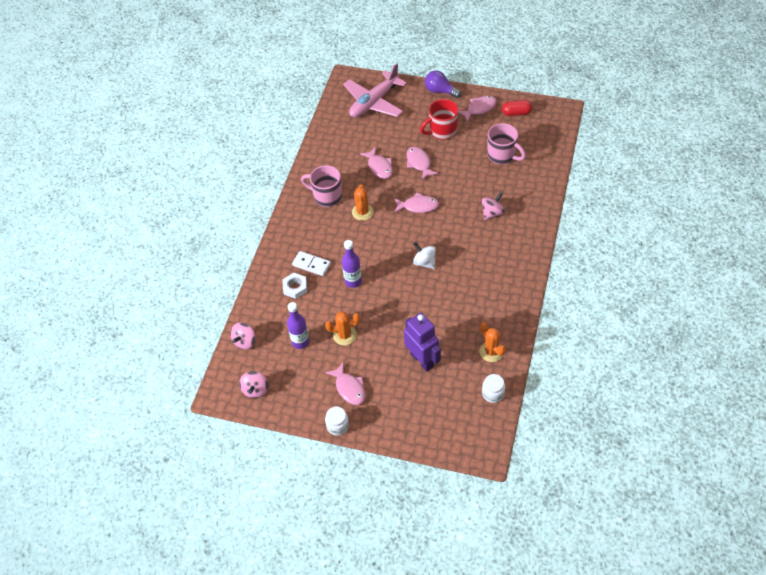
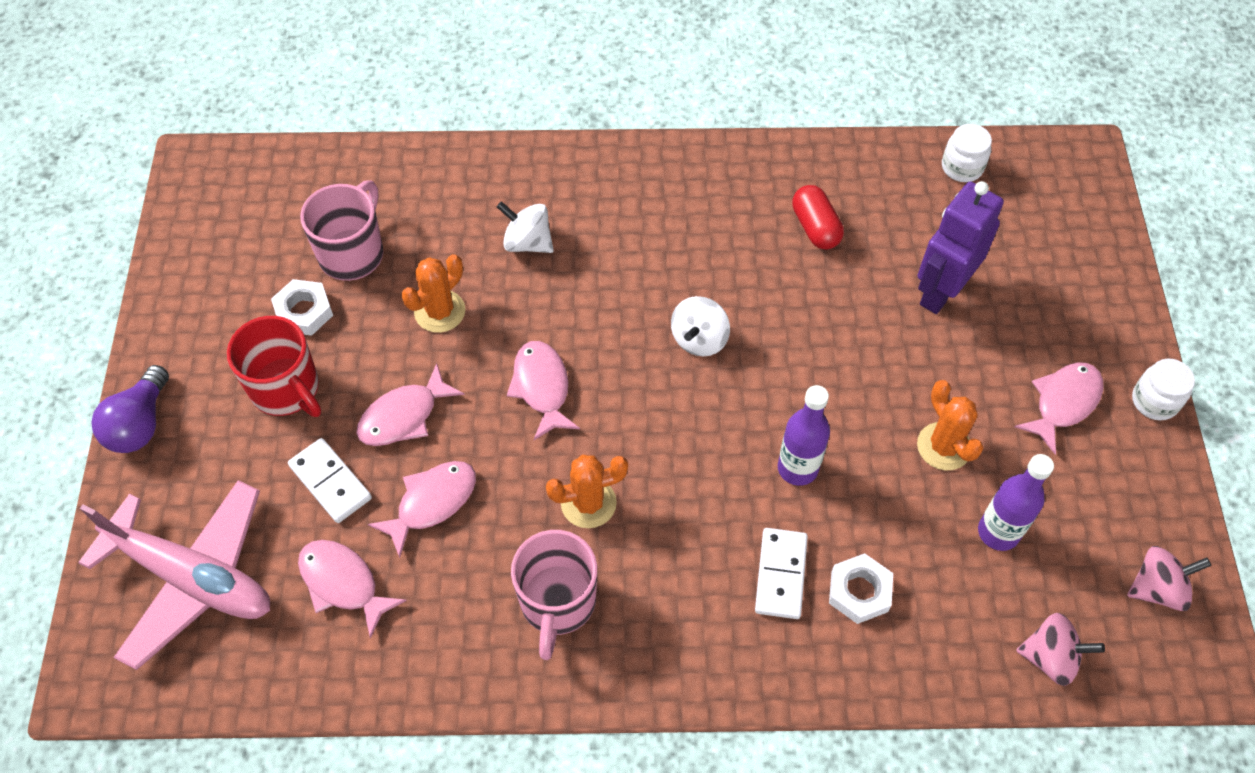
camera: 110 degrees left, 5 degrees up
pink fish [458,96,496,122] -> pink fish moved to [298,540,407,639]
orange cactus [480,322,506,362] -> orange cactus moved to [401,254,466,333]
pink spinning top [482,192,505,220] -> white spinning top [497,201,554,253]
red capsule [502,100,532,116] -> red capsule moved to [792,185,844,249]
none -> white nut [271,279,333,336]
none -> white domino [288,438,372,523]

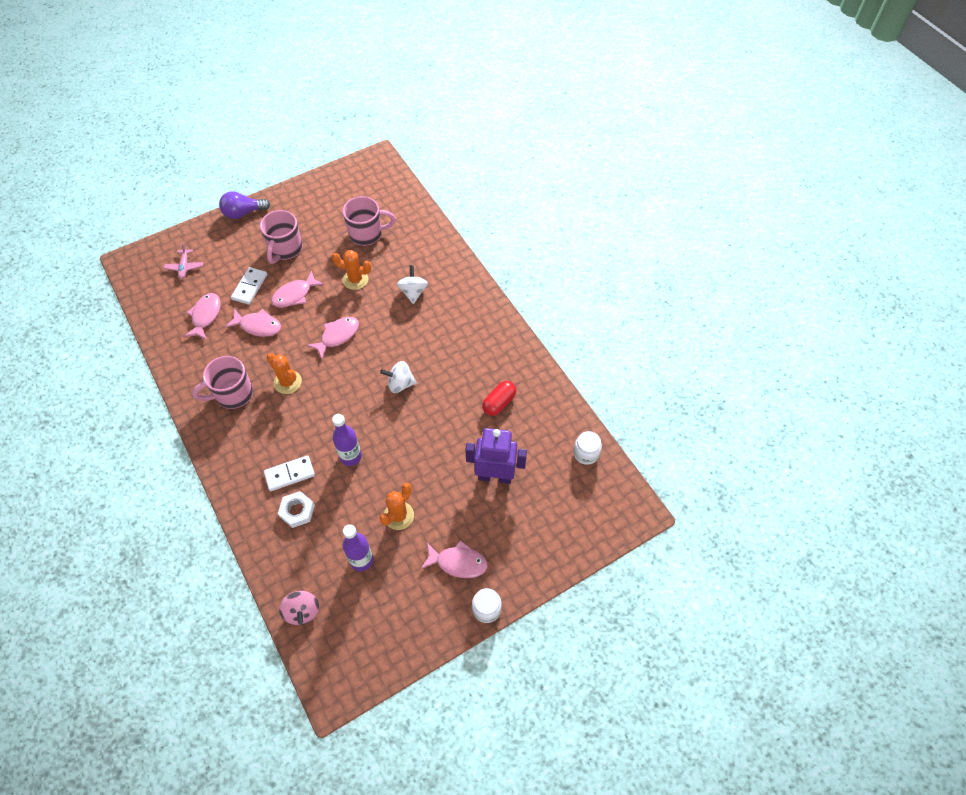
camera: 60 degrees right, 0 degrees up
pink plane [78,480,270,670] -> pink plane [164,243,203,279], size x0.42
red mug [227,316,321,417] -> pink mug [260,210,302,264]
white nut [271,279,333,336] -> none
pink fish [356,363,464,446] -> pink fish turned 60 degrees counterclockwise [271,270,325,308]
pink spinning top [1127,546,1212,611] -> none

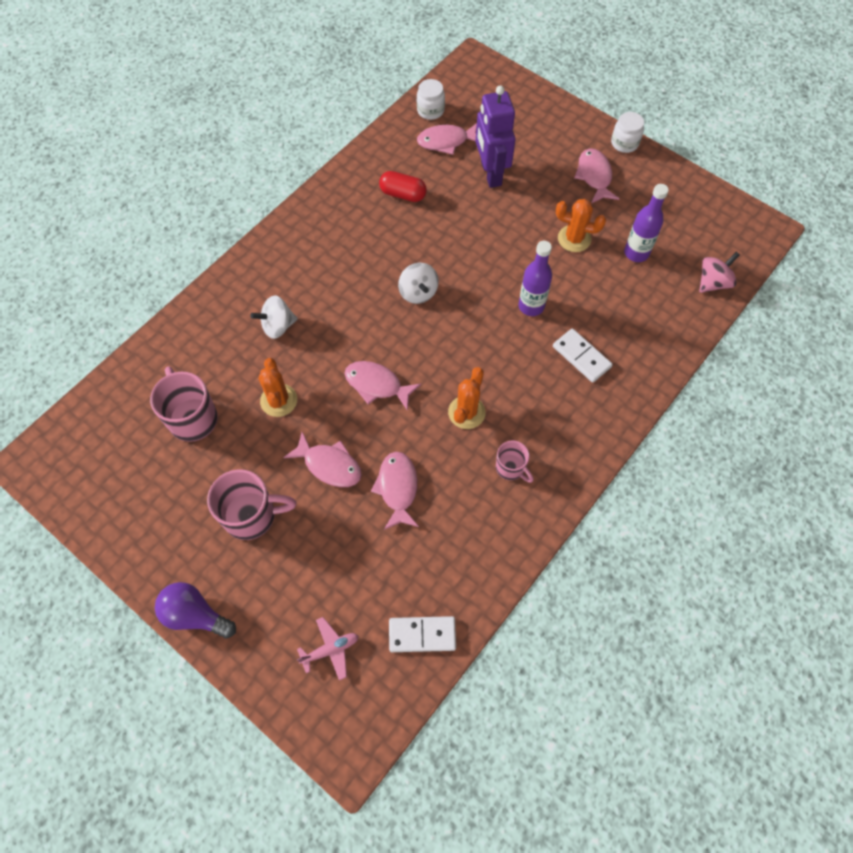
camera: 110 degrees left, 5 degrees up
pink fish [184,293,221,340] -> pink fish moved to [417,123,477,155]
pink mug [192,356,253,409] -> pink mug [496,441,534,483], size x0.58
purple light bulb [219,191,270,219] -> purple light bulb turned 150 degrees clockwise [155,582,236,639]
white domino [231,267,267,305] -> white domino moved to [389,616,456,652]
white nut [278,491,315,528] -> none

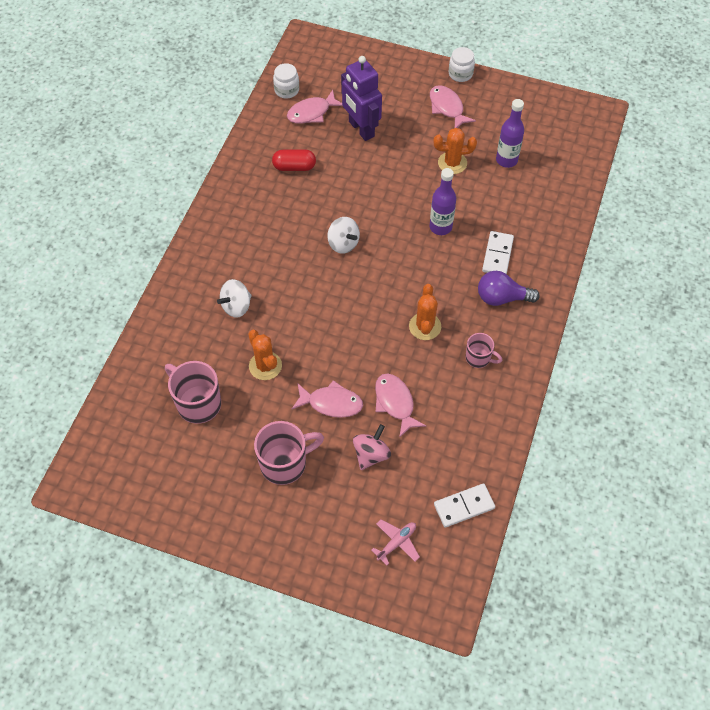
camera: 20 degrees left, 5 degrees down
purple light bulb [155,582,236,639] -> purple light bulb moved to [478,271,539,306]
pink fish [344,361,421,411] -> none
white domino [553,328,613,383] -> white domino turned 75 degrees clockwise [482,231,514,274]
pink spinning top [699,252,740,293] -> pink spinning top moved to [353,424,391,470]

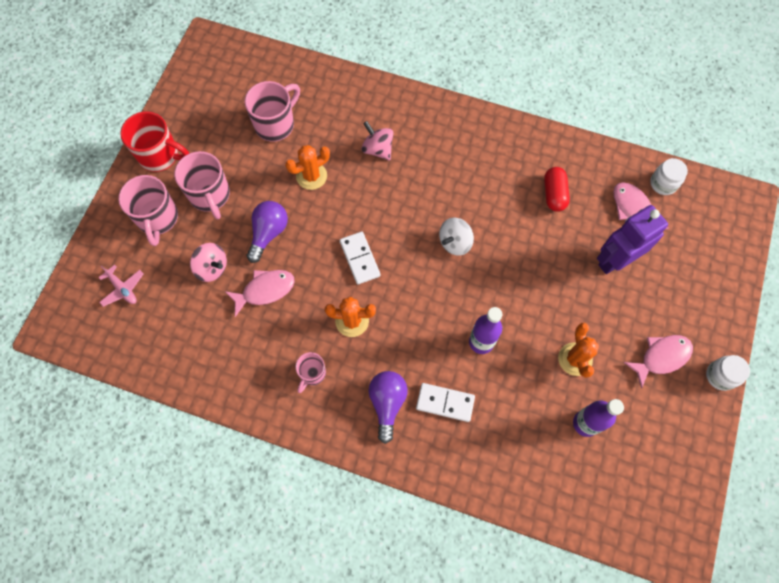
camera: 90 degrees right, 10 degrees up
white spinning top [217,279,252,318] -> pink spinning top [361,121,393,160]
pink fish [292,380,363,418] -> purple light bulb [247,201,288,263]
white domino [434,483,495,528] -> white domino moved to [340,232,381,284]
none -> pink mug [118,175,178,246]
none -> red mug [120,111,189,172]

